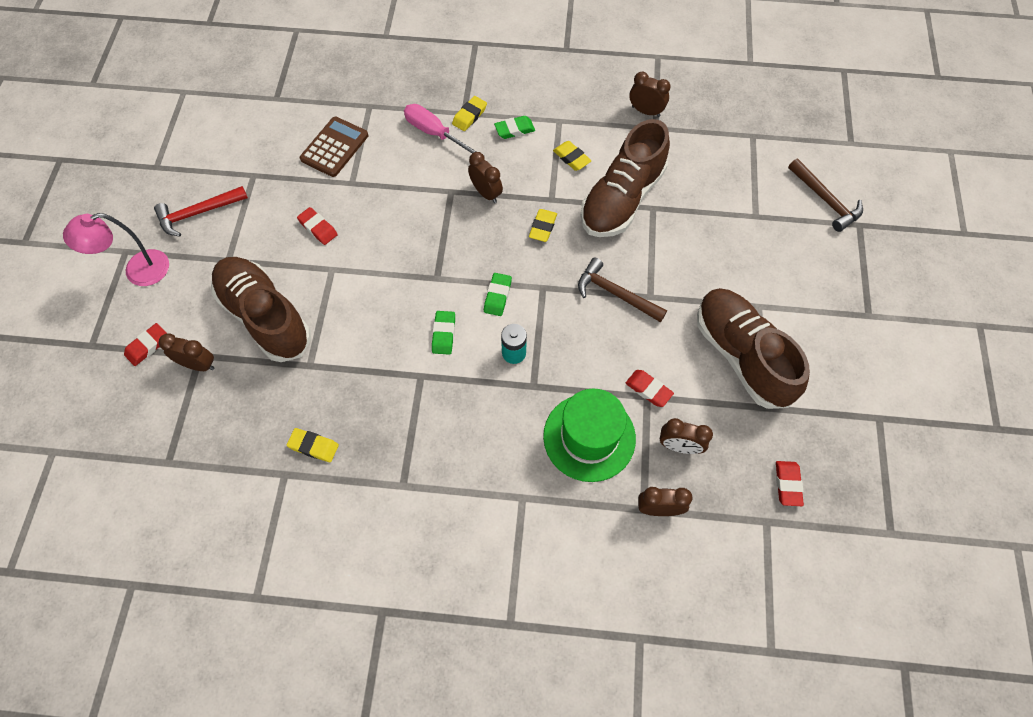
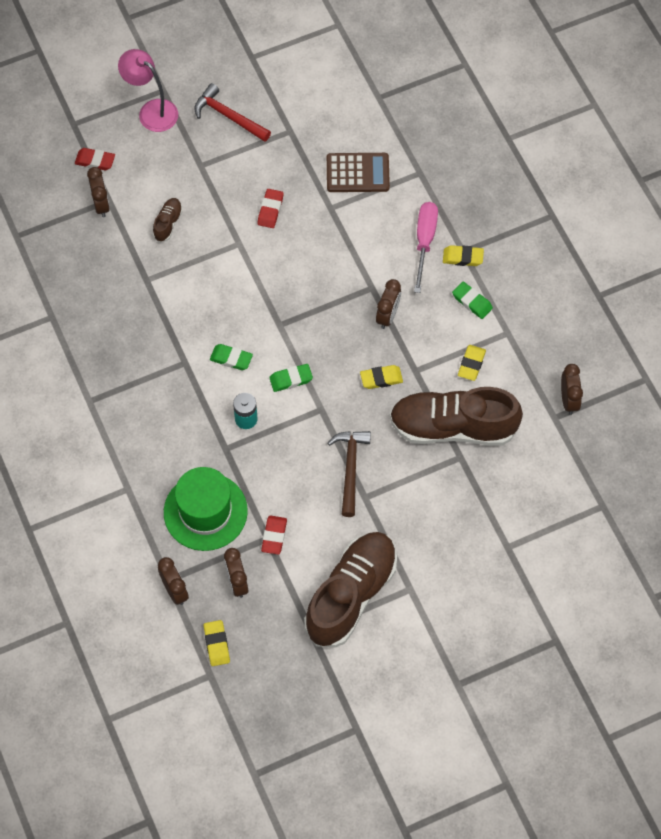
camera: 60 degrees right, 0 degrees up
brown shoe [211,257,311,362] -> brown shoe [153,198,183,242], size x0.41
yellow eraser [287,428,339,462] -> yellow eraser moved to [204,620,230,666]
green eraser [432,311,455,355] -> green eraser turned 45 degrees clockwise [210,344,253,370]
red eraser [776,461,804,506] -> none
brown hammer [788,159,863,232] -> none

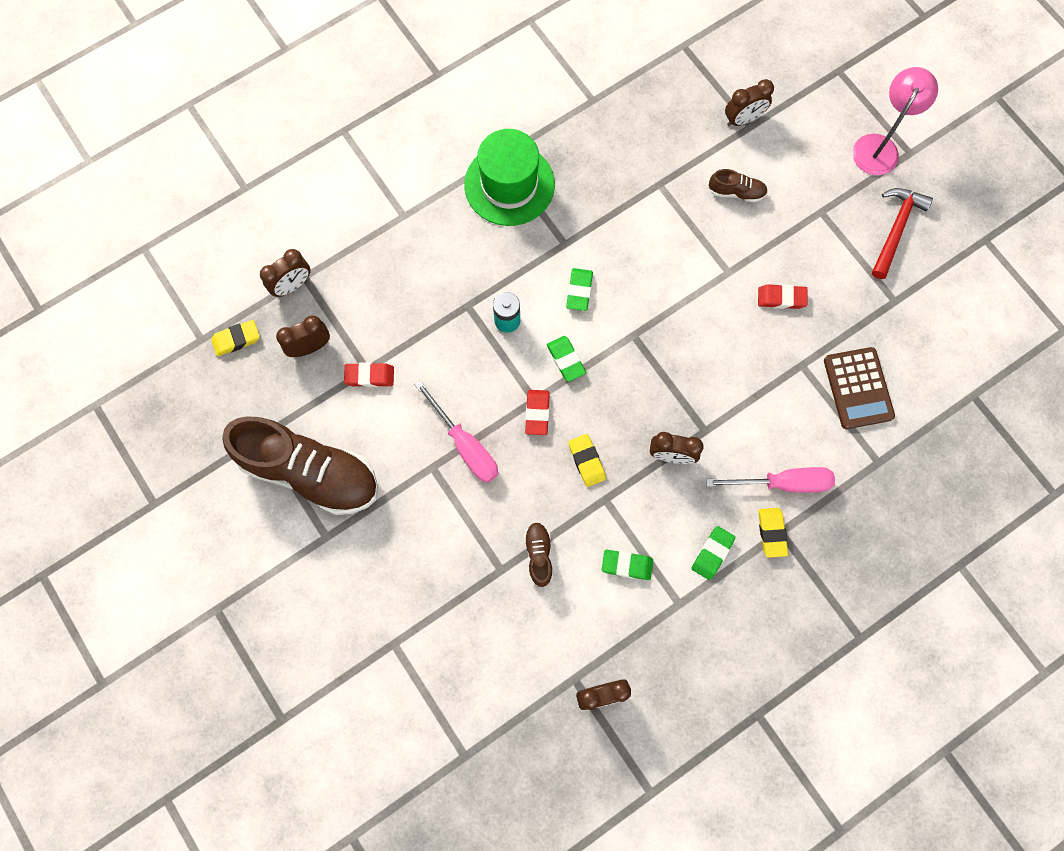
camera: 80 degrees right, 10 degrees up
red eraser [75,148,115,170] -> red eraser moved to [525,390,550,435]
green hat [164,467,248,551] -> green hat moved to [464,129,555,226]
brown hammer [328,431,371,517] -> pink screwdriver [415,380,498,483]
brown shoe [389,387,523,446] -> brown shoe [524,522,553,587], size x0.41
yellow eraser [458,345,486,381] -> green eraser [601,550,653,580]

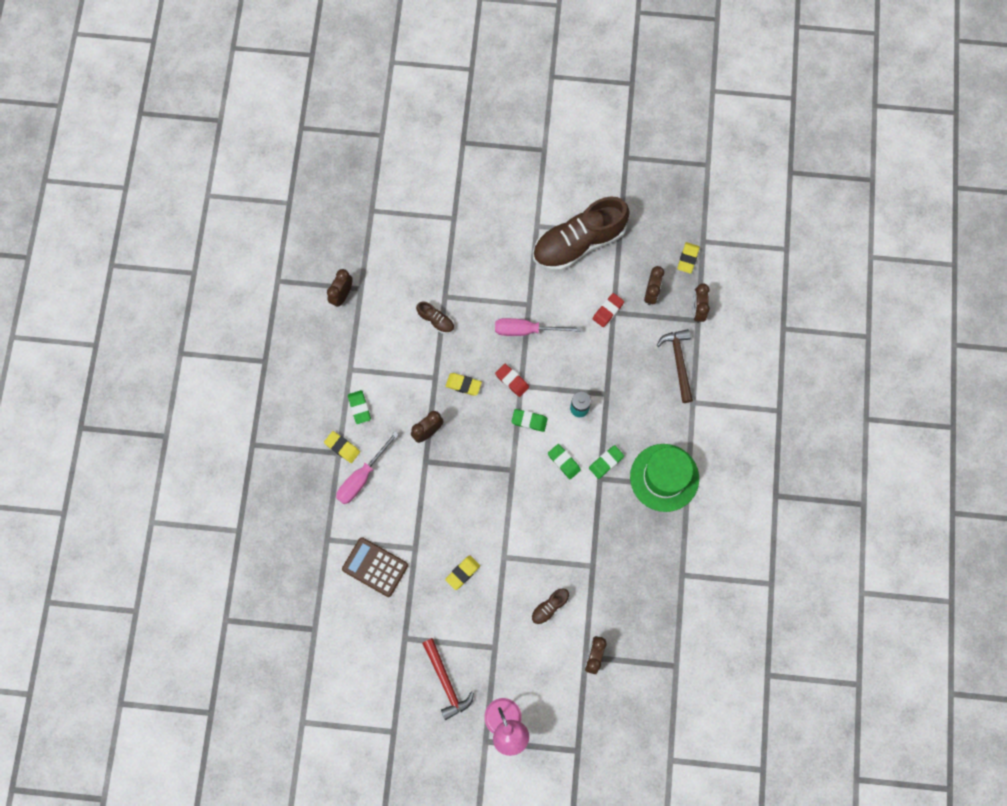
camera: 130 degrees right, 0 degrees up
green eraser [601,550,653,580] -> green eraser moved to [589,445,624,479]
red eraser [758,284,808,309] -> yellow eraser [445,555,480,590]
none -> brown hammer [656,329,693,403]

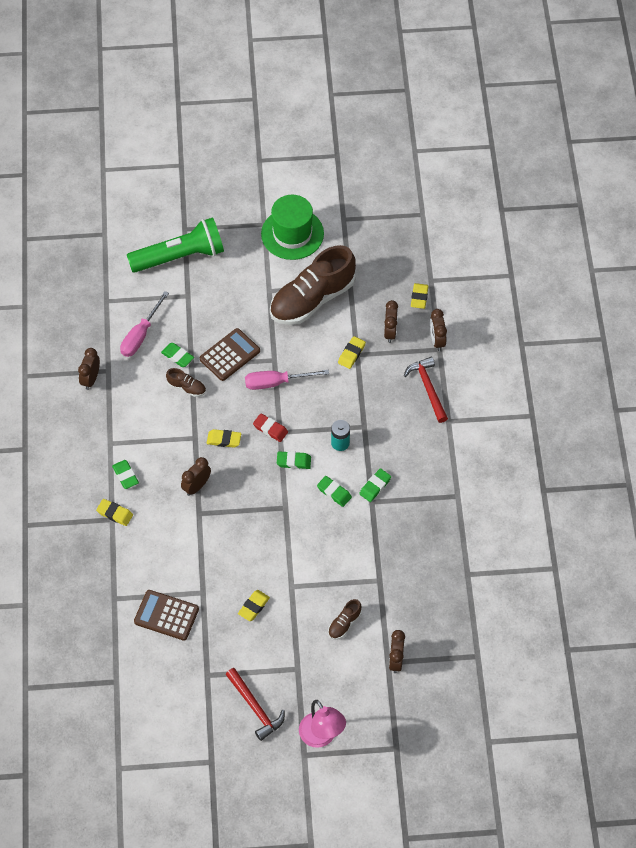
camera: 10 degrees left, 15 degrees down
pink screwdriver [336,432,399,504] -> pink screwdriver moved to [120,291,169,357]
red eraser [592,293,624,327] -> yellow eraser [338,336,366,369]
green hat [630,444,699,512] -> green hat moved to [261,195,324,260]
brown hammer [656,329,693,403] -> red hammer [404,357,448,423]
none -> green flashlight [127,217,224,273]
none -> green eraser [161,343,194,367]
none -> brown calculator [200,328,260,381]

